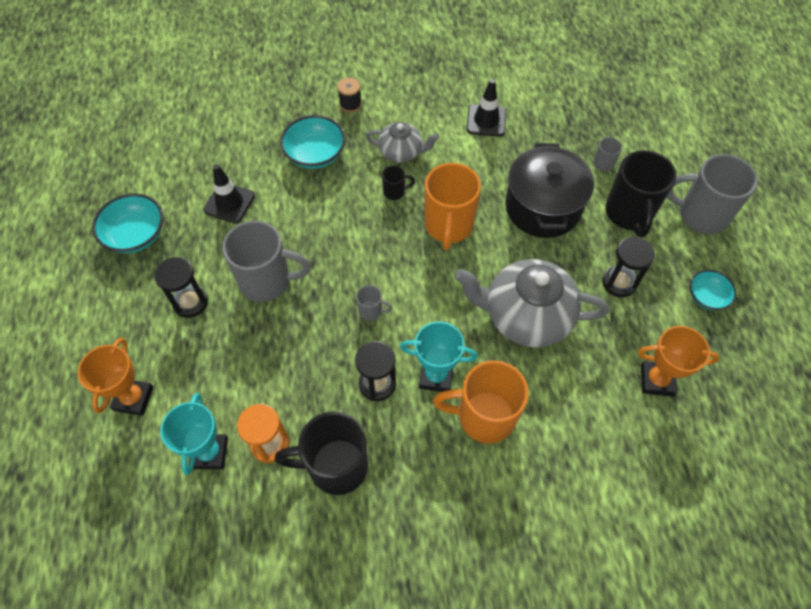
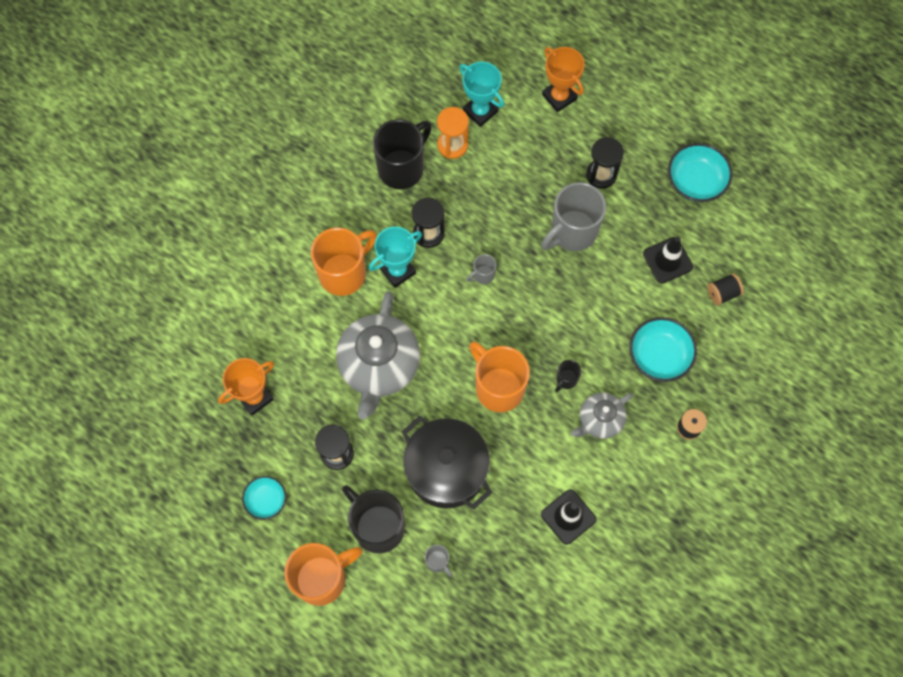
camera: 135 degrees right, 10 degrees up
grey teapot [454,259,609,347] -> grey teapot turned 135 degrees clockwise [336,291,420,420]
grey mug [667,154,758,234] -> orange mug [284,543,362,606]
none -> black spool [707,273,744,306]

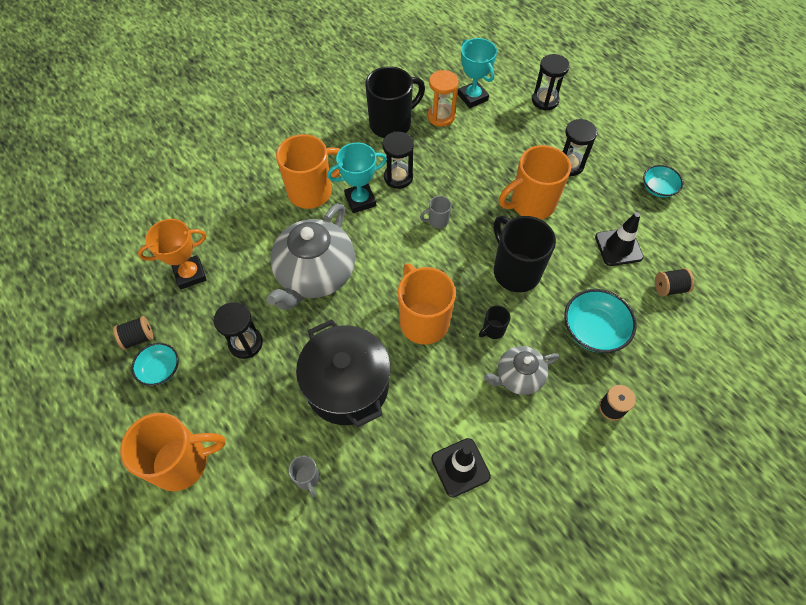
camera: 15 degrees right, 10 degrees down
black mug [342,485,405,553] -> black mug moved to [494,216,556,292]
grey mug [541,182,606,251] -> orange mug [499,145,571,220]
orange trophy [542,47,585,112] -> black hourglass [532,54,570,111]
turquoise bowl [668,143,733,202] -> turquoise bowl [643,165,683,198], size x0.63
none -> black spool [113,316,153,350]

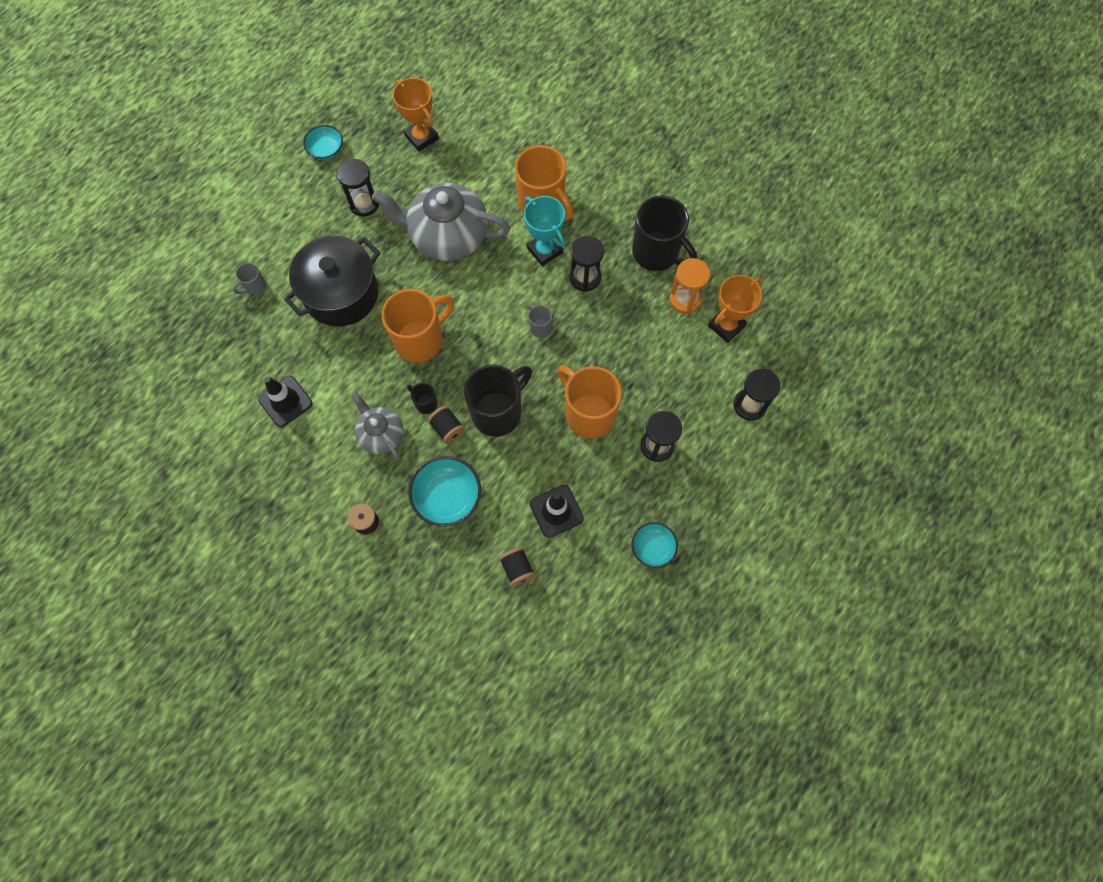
camera: 75 degrees right, 10 degrees up
black spool [113,316,153,350] -> black spool moved to [428,406,465,444]
orange mug [120,413,226,491] -> none
turquoise trophy [458,38,497,108] -> orange trophy [708,275,762,343]

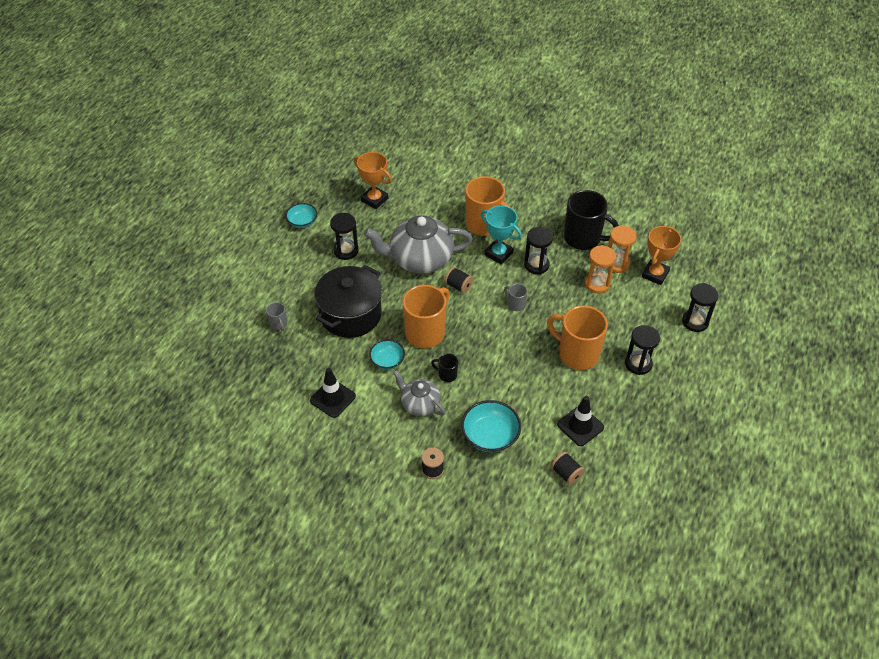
camera: 15 degrees left, 20 degrees down
grey mug [233,263,267,295] -> grey mug turned 60 degrees counterclockwise [266,302,287,331]
black spool [428,406,465,444] -> black spool moved to [445,267,473,293]
black mug [464,365,532,437] -> none
turquoise bowl [631,522,678,568] -> turquoise bowl moved to [369,340,405,370]
none -> orange hourglass [585,245,616,293]

